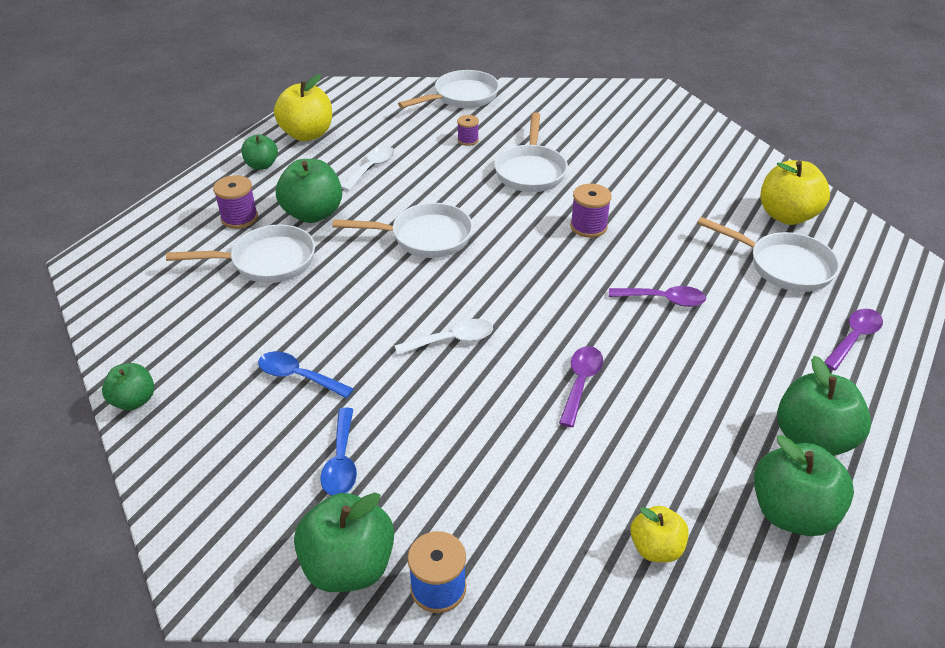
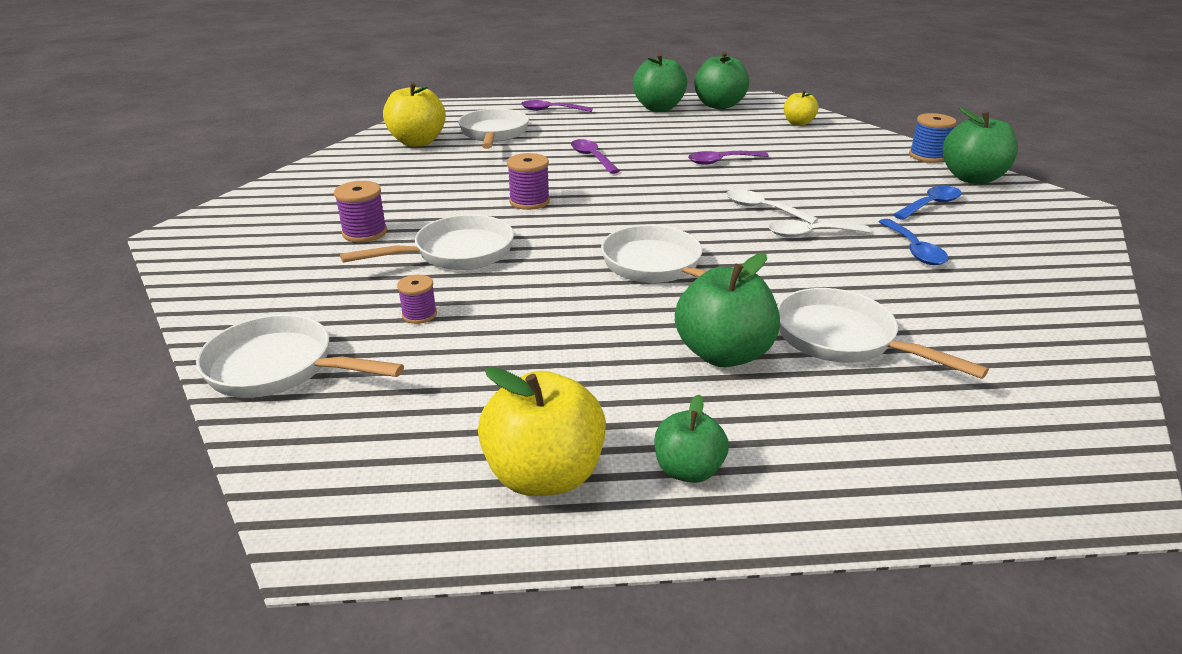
camera: 125 degrees left, 10 degrees down
green apple [102,363,154,410] -> none
purple spool [213,175,258,229] -> purple spool moved to [334,181,387,242]
white spoon [341,146,394,191] -> white spoon moved to [768,220,871,237]

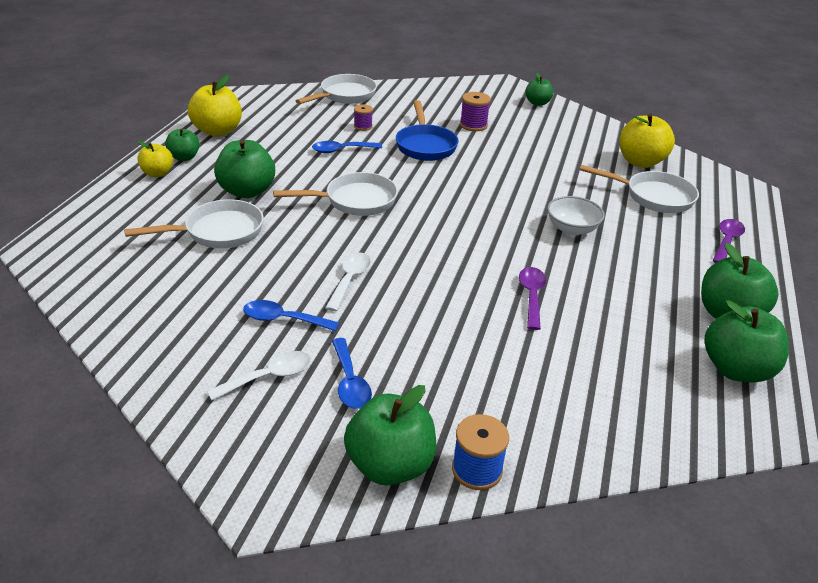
camera: 110 degrees right, 5 degrees up
white pan [340,215,514,270] -> blue pan [396,100,459,161]
purple spool [507,153,550,210] -> none
purple spoon [571,139,620,174] -> white bowl [547,196,605,235]
white spoon [726,189,818,224] -> white spoon moved to [207,351,311,400]
yellow apple [784,90,818,126] -> yellow apple moved to [137,141,173,177]
none -> blue spoon [312,141,382,153]
none -> green apple [525,73,553,106]

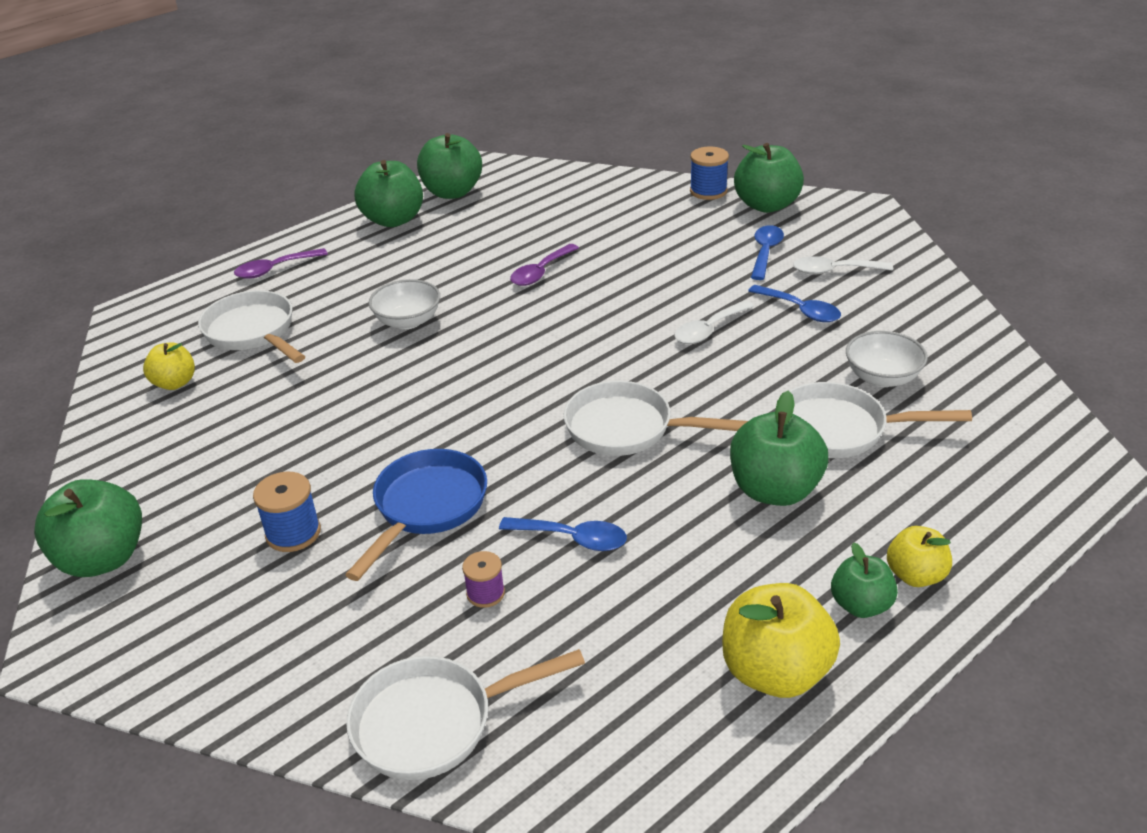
camera: 145 degrees left, 0 degrees up
purple spool [460,92,491,131] -> blue spool [253,472,321,552]
green apple [525,73,553,106] -> green apple [34,479,142,577], size x1.68
yellow apple [620,114,675,168] -> yellow apple [143,342,195,390], size x0.59
none -> white bowl [846,331,928,387]

